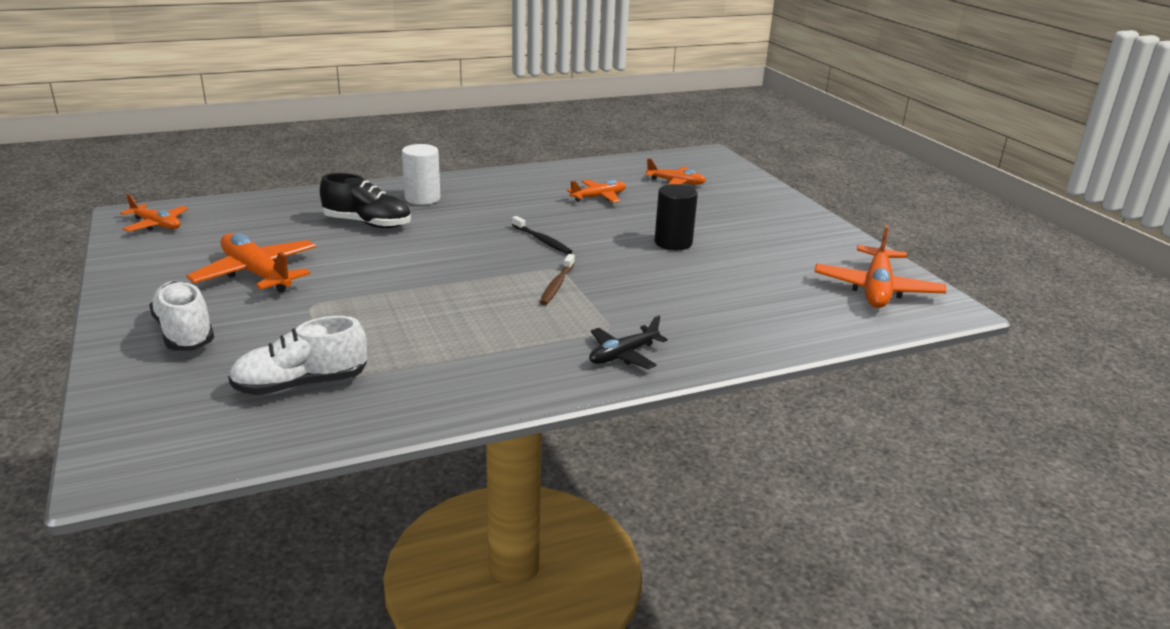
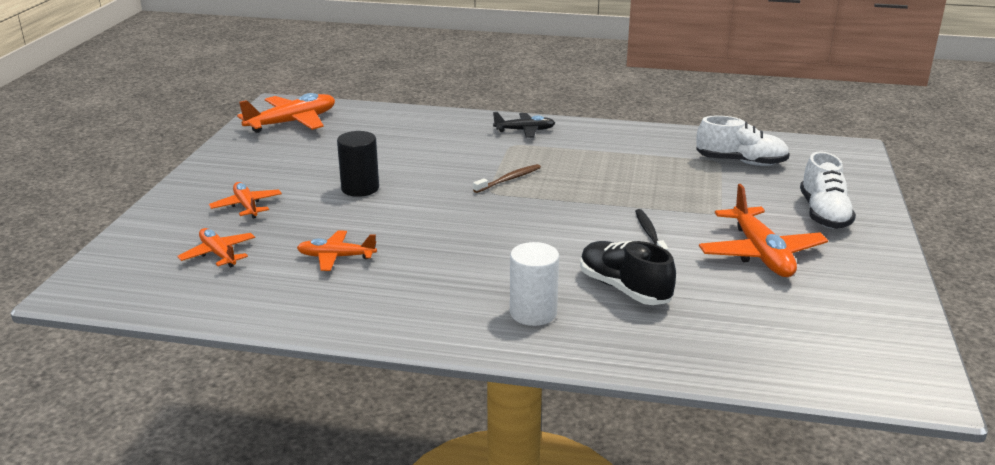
camera: 145 degrees left, 0 degrees up
orange plane [120,194,188,232] -> orange plane moved to [209,182,282,219]
black toothbrush [512,216,572,254] -> black toothbrush moved to [635,209,668,251]

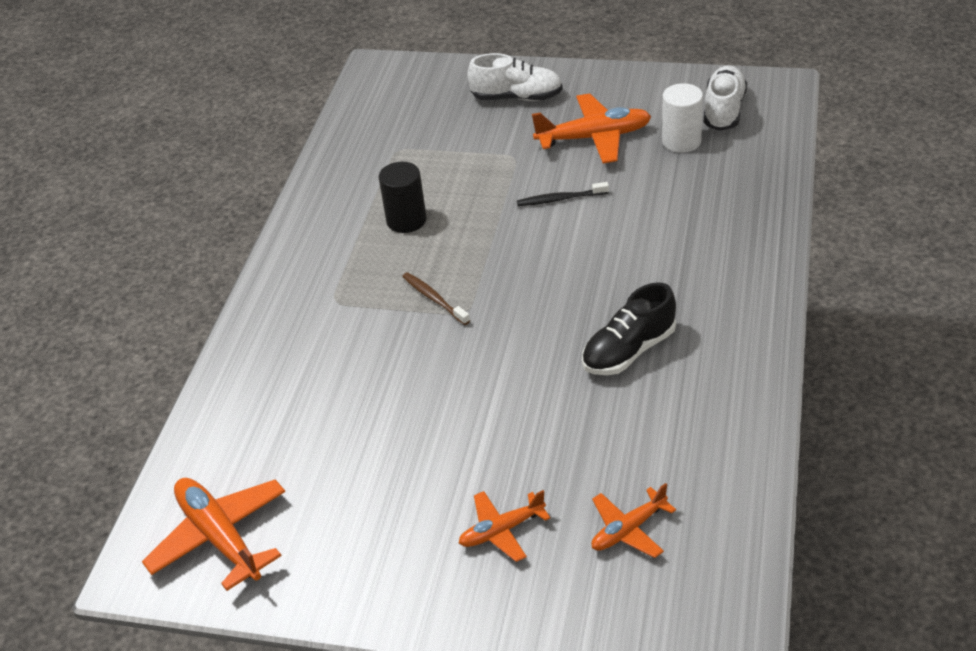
camera: 85 degrees left, 15 degrees up
orange plane [297,230,377,271] -> none
black cylinder [337,131,379,197] -> black cylinder moved to [379,162,427,233]
black plane [493,112,555,137] -> none
white cylinder [510,242,559,326] -> white cylinder moved to [662,83,703,153]
black shoe [580,241,676,305] -> black shoe moved to [582,282,676,375]
white shoe [696,115,790,166] -> white shoe moved to [704,65,747,131]

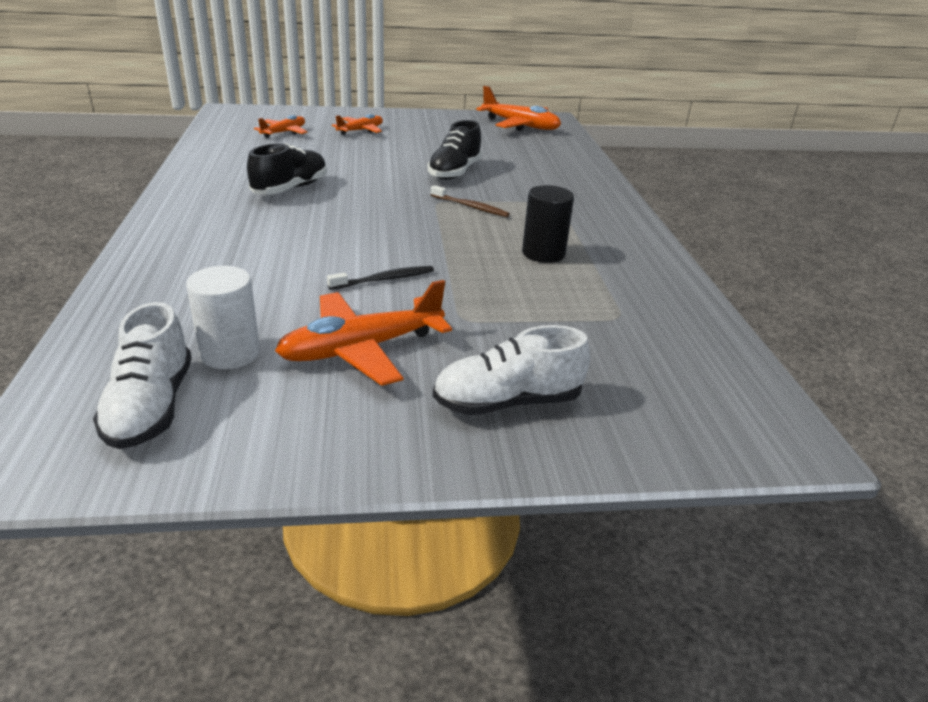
camera: 155 degrees right, 10 degrees down
none -> black shoe [428,120,482,180]

